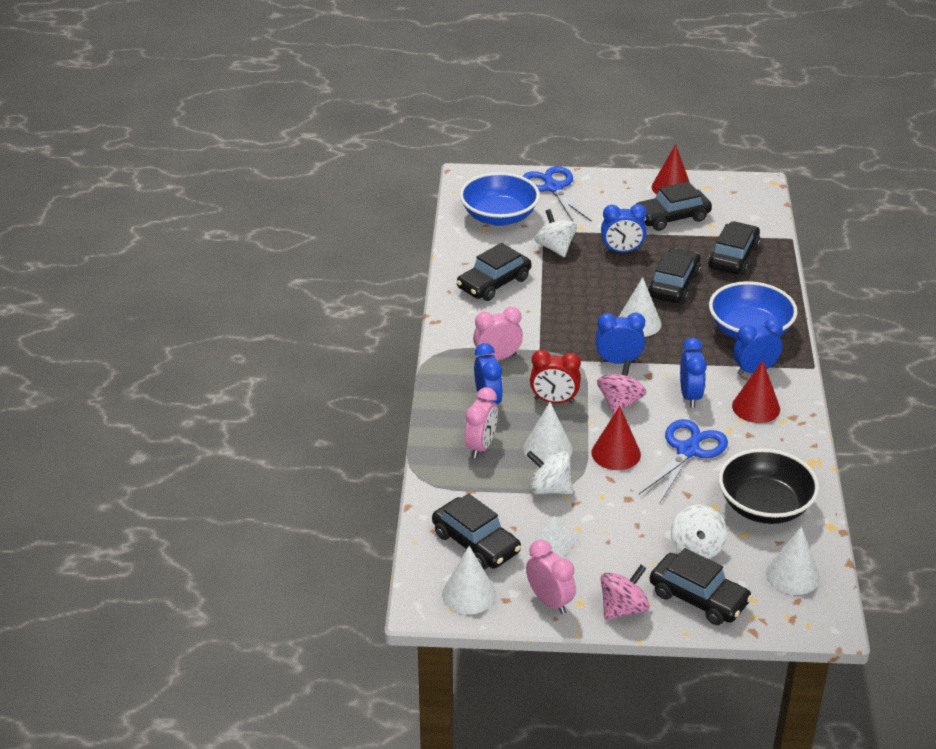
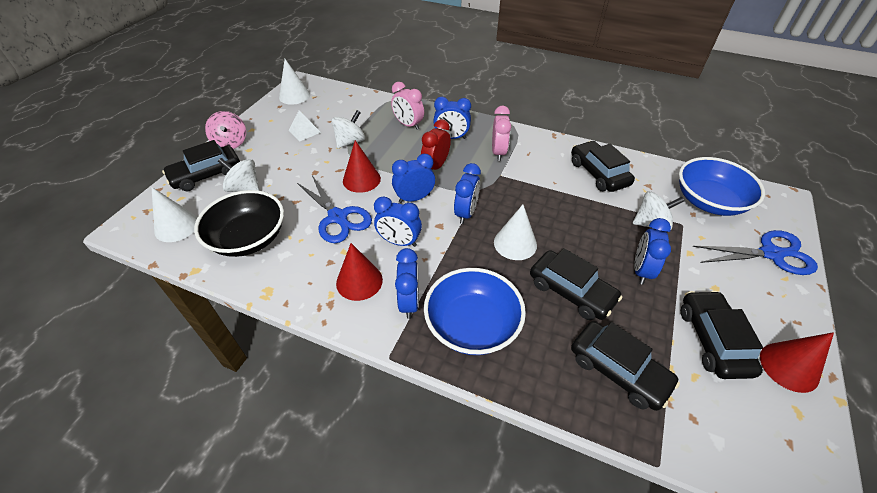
camera: 110 degrees right, 10 degrees up
black car [432,494,521,570] -> none
white cone [523,402,573,462] -> none
pink clock [526,540,576,614] -> none
pink spinning top [597,360,646,415] -> blue clock [392,154,435,203]

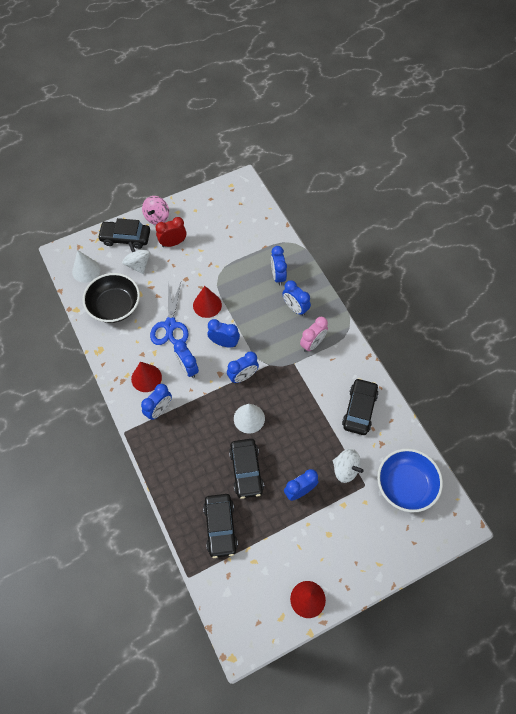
camera: 40 degrees right, 15 degrees up
white cone [279,59,310,105] -> none
white pyramid [289,110,321,141] -> none
white spinning top [332,110,365,148] -> none
pink clock [391,82,424,130] -> blue clock [271,246,287,286]
red clock [421,119,451,170] -> red clock moved to [155,217,186,247]
blue bowl [424,268,526,355] -> none
black car [681,291,763,379] -> none
blue scissors [693,230,818,275] -> none

